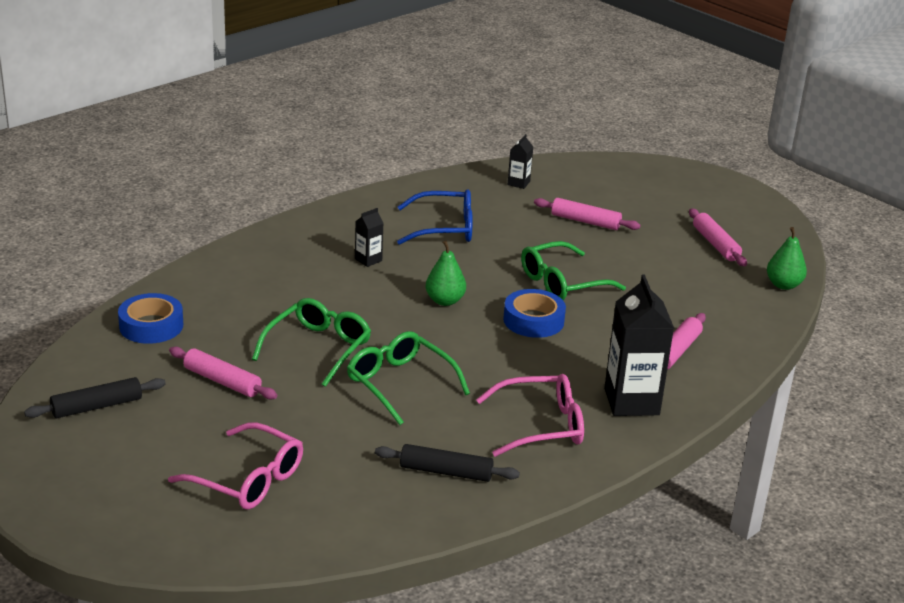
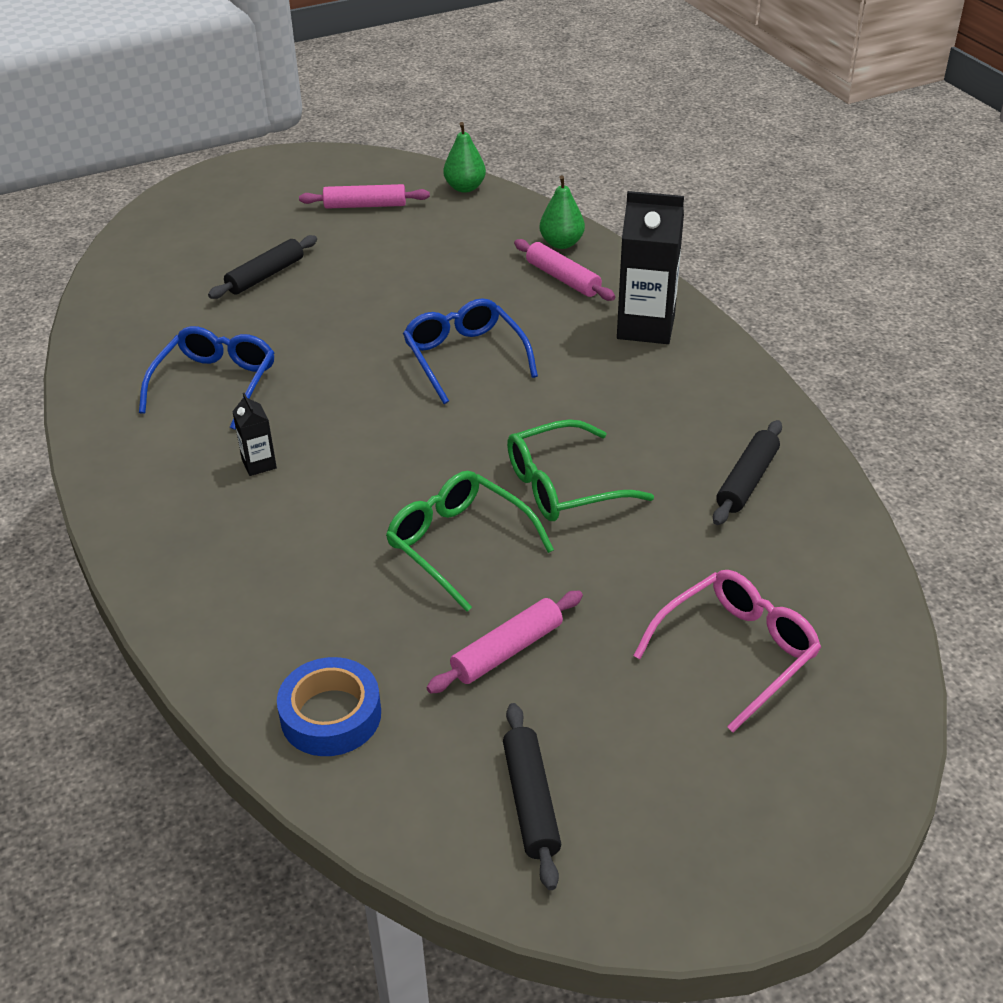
camera: 70 degrees left, 10 degrees up
green pear [426,241,466,306] -> green pear moved to [540,175,585,249]
pink glasses [476,374,584,457] -> none
blue tape [503,289,566,338] -> blue glasses [403,298,538,404]
black carton [508,134,533,189] -> none
green glasses [521,241,626,300] -> none
pink rolling pin [534,198,641,230] -> black rolling pin [208,235,317,299]

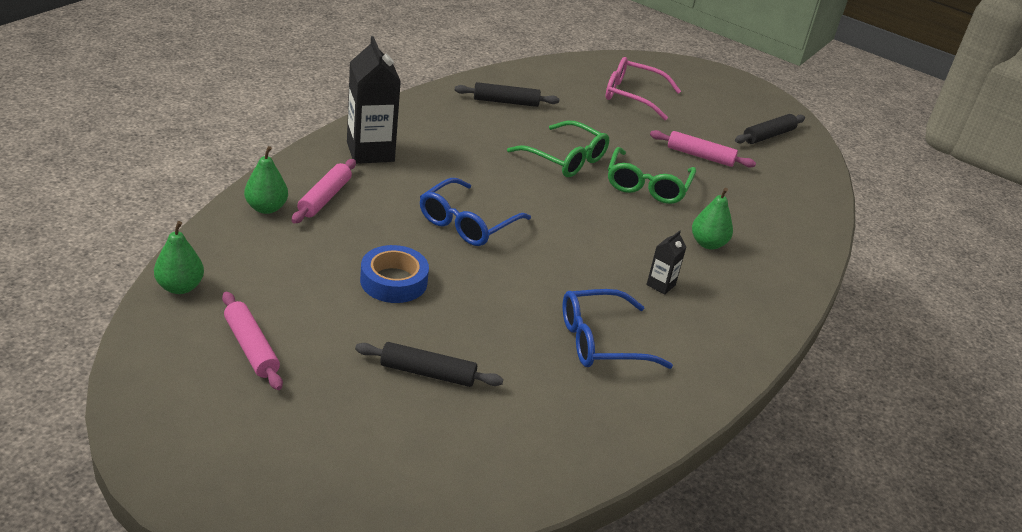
camera: 125 degrees left, 5 degrees down
blue tape [277,657,381,756] -> blue tape moved to [360,245,429,303]
none -> green pear [692,188,733,249]

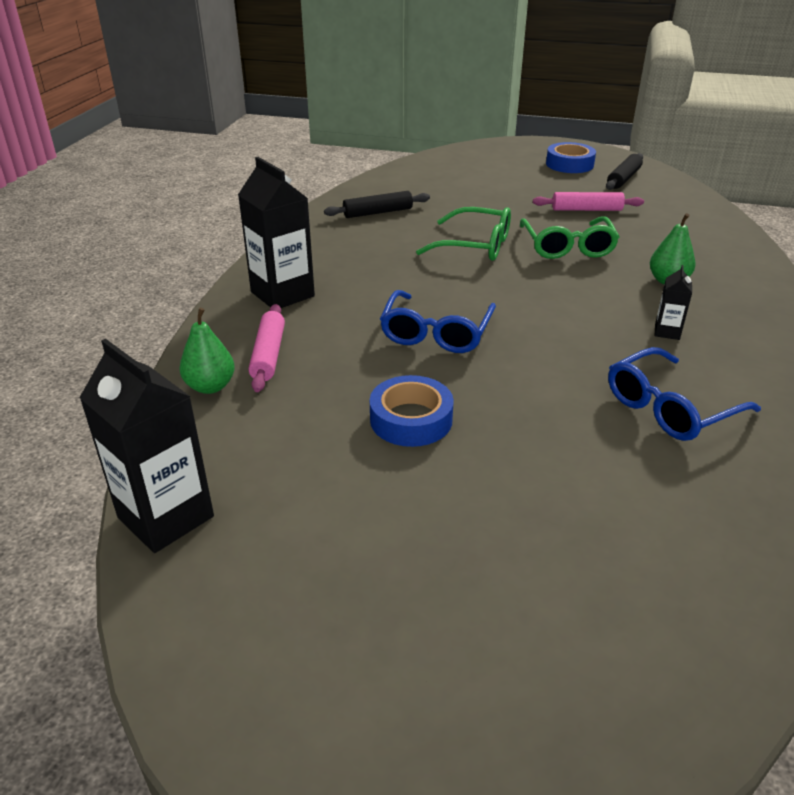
camera: 15 degrees left, 0 degrees up
green pear [154,221,204,294] -> black carton [79,339,214,553]
pink rolling pin [222,292,283,390] -> none
black rolling pin [355,342,503,387] -> none
pink glasses [606,57,681,120] -> none
none -> blue tape [546,142,596,173]

